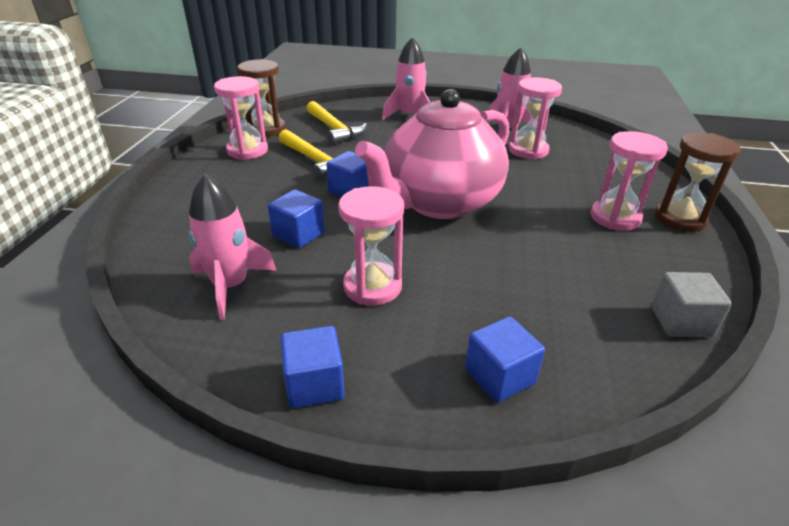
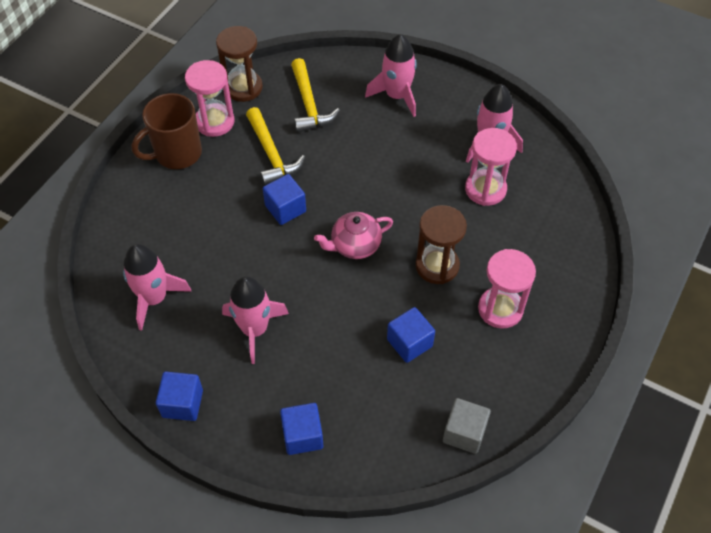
camera: 20 degrees right, 20 degrees up
blue cube [268,189,325,248] -> blue cube moved to [387,307,435,363]
pink hourglass [338,186,404,306] -> pink rocket [222,276,289,364]
pink teapot [355,89,509,219] -> pink teapot [314,212,393,259], size x0.45
brown hourglass [655,132,741,232] -> brown hourglass moved to [415,205,467,284]
none -> brown mug [132,93,202,169]

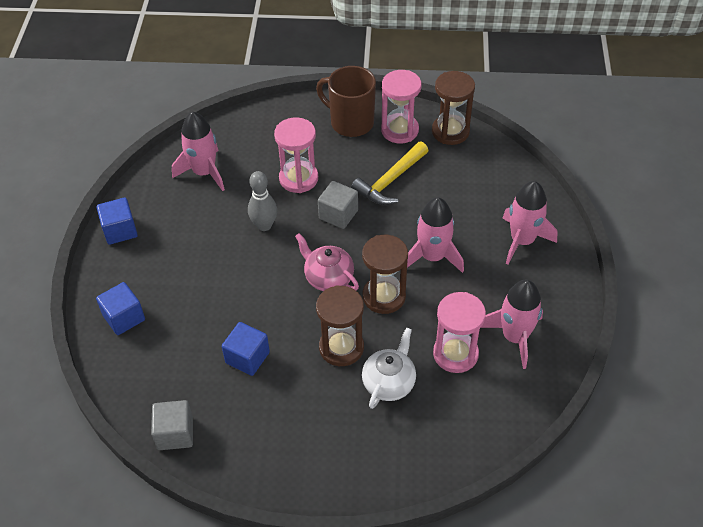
camera: 65 degrees right, 5 degrees down
pink rocket [222,276,289,364] -> pink rocket moved to [407,197,464,273]
blue cube [263,174,306,225] -> grey cube [318,181,358,229]
yellow hammer [291,58,340,133] -> none
pink hourglass [478,249,536,329] -> pink hourglass moved to [274,118,318,193]
none -> grey bowling pin [248,171,277,231]
none -> brown hourglass [362,235,408,314]
none -> white teapot [362,328,416,409]

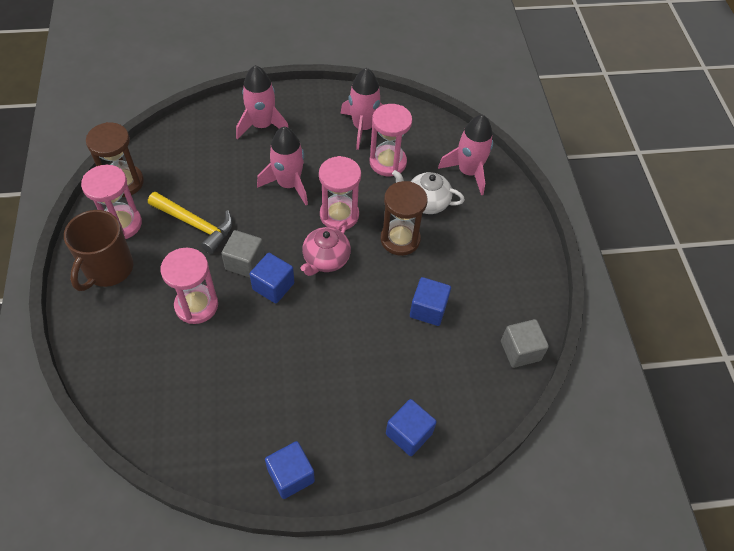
camera: 105 degrees left, 5 degrees up
pink rocket [172,112,225,191] -> pink rocket moved to [438,114,493,195]
grey bowling pin [248,171,277,231] -> none
brown hourglass [362,235,408,314] -> pink hourglass [319,156,361,231]
none -> blue cube [250,253,294,304]

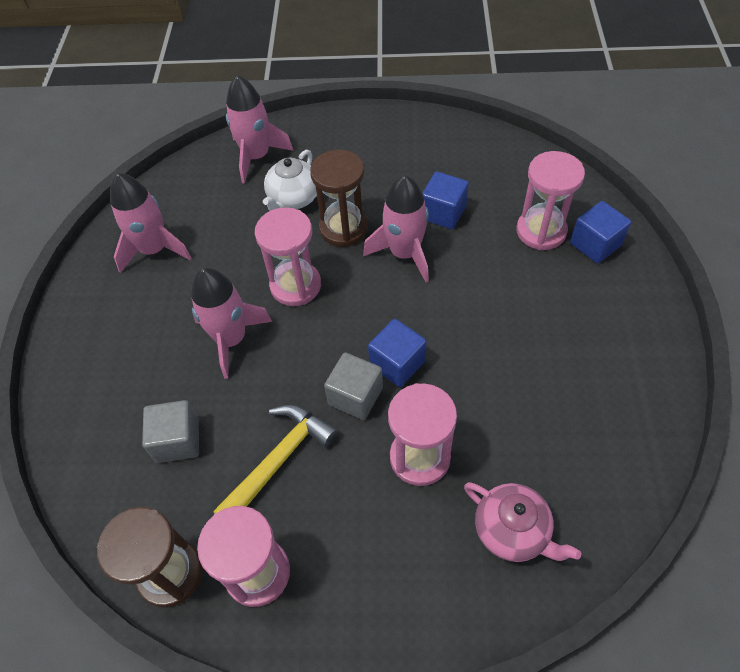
camera: 75 degrees left, 0 degrees up
brown mug [64,210,133,291] -> none
pink rocket [236,65,289,140] -> pink rocket moved to [363,175,429,282]
blue cube [265,441,315,499] -> none
pink teapot [301,220,351,276] -> pink teapot moved to [464,482,582,562]
pink hourglass [370,104,412,176] -> pink hourglass moved to [516,151,585,250]
grey cube [501,319,549,368] -> grey cube moved to [142,400,199,463]

